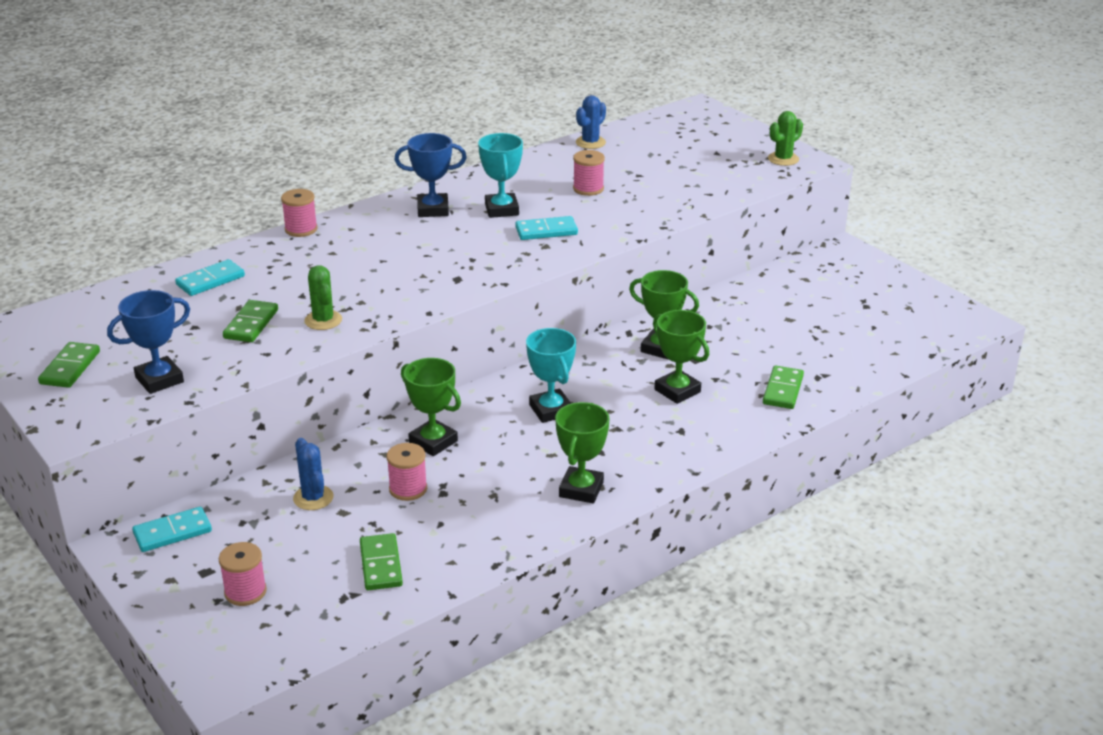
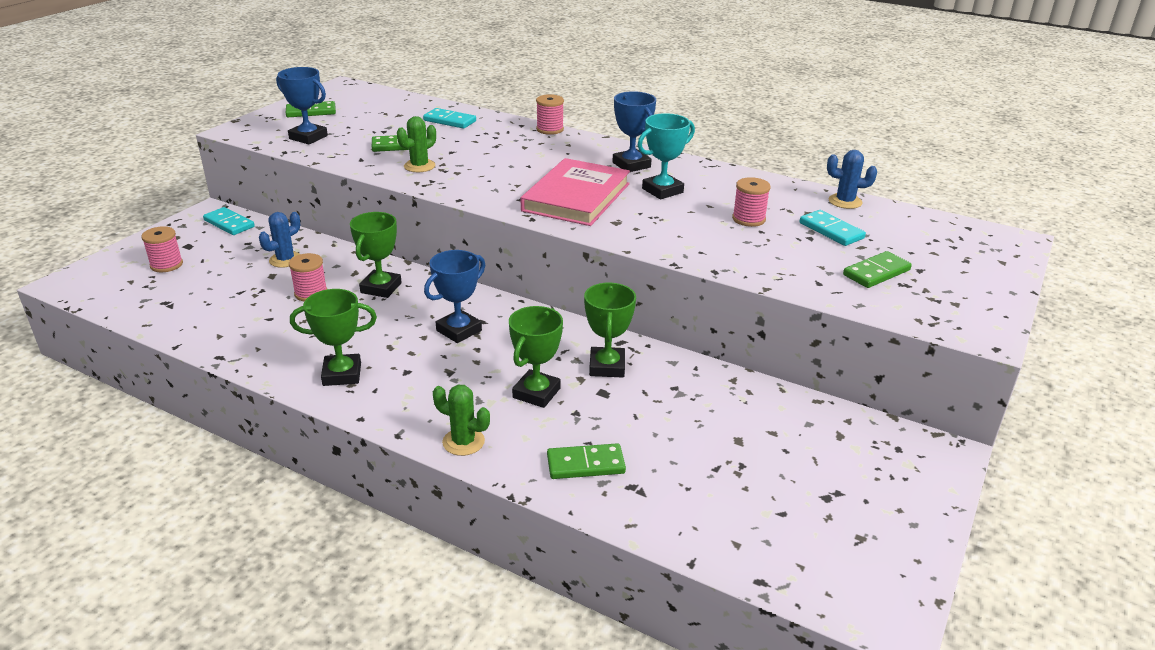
camera: 65 degrees right, 0 degrees up
green domino [360,533,403,590] -> green domino moved to [843,251,912,288]
turquoise domino [515,216,578,240] -> turquoise domino moved to [799,210,866,246]
turquoise trophy [526,328,576,423] -> blue trophy [424,250,485,343]
green cactus [768,111,803,166] -> green cactus moved to [433,385,490,456]
none -> pink book [521,158,630,226]

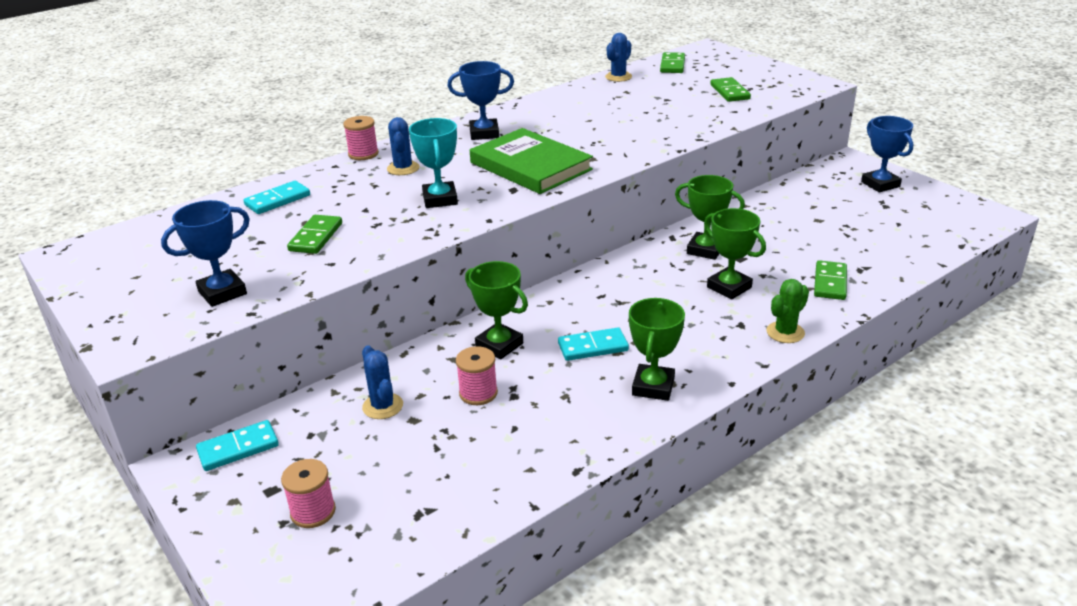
camera: 65 degrees left, 0 degrees up
green domino [286,101,336,117] -> green domino moved to [660,52,685,73]
green cactus [397,116,436,172] -> none
blue trophy [424,250,485,343] -> blue trophy moved to [861,116,913,192]
pink book [521,158,630,226] -> green book [470,128,593,194]
turquoise trophy [638,113,695,199] -> turquoise trophy moved to [409,118,458,208]
pink spool [732,177,771,227] -> none
turquoise domino [799,210,866,246] -> turquoise domino moved to [558,328,629,361]
none -> blue cactus [387,117,420,175]

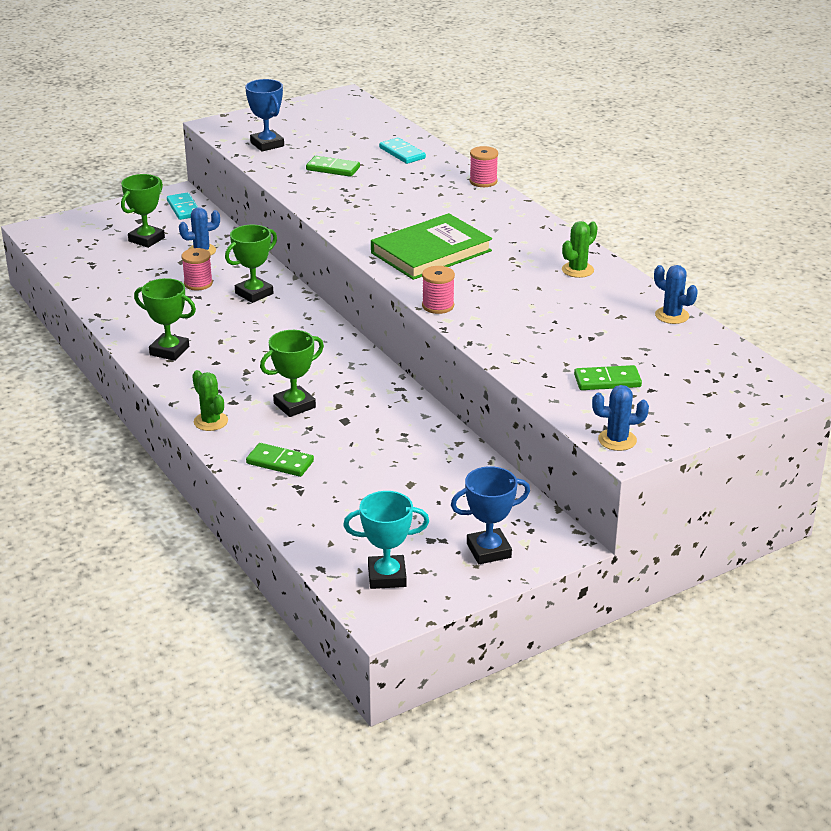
camera: 95 degrees right, 0 degrees up
pink spool [281,459,336,528] -> pink spool moved to [422,266,455,314]
blue cactus [387,117,420,175] -> blue cactus moved to [592,385,649,451]
turquoise trophy [409,118,458,208] -> turquoise trophy moved to [343,491,429,589]
blue trophy [448,61,514,140] -> none
turquoise domino [558,328,629,361] -> none
green domino [660,52,685,73] -> none
green trophy [675,175,745,260] -> green trophy moved to [121,174,165,248]
none -> green cactus [562,221,598,278]

